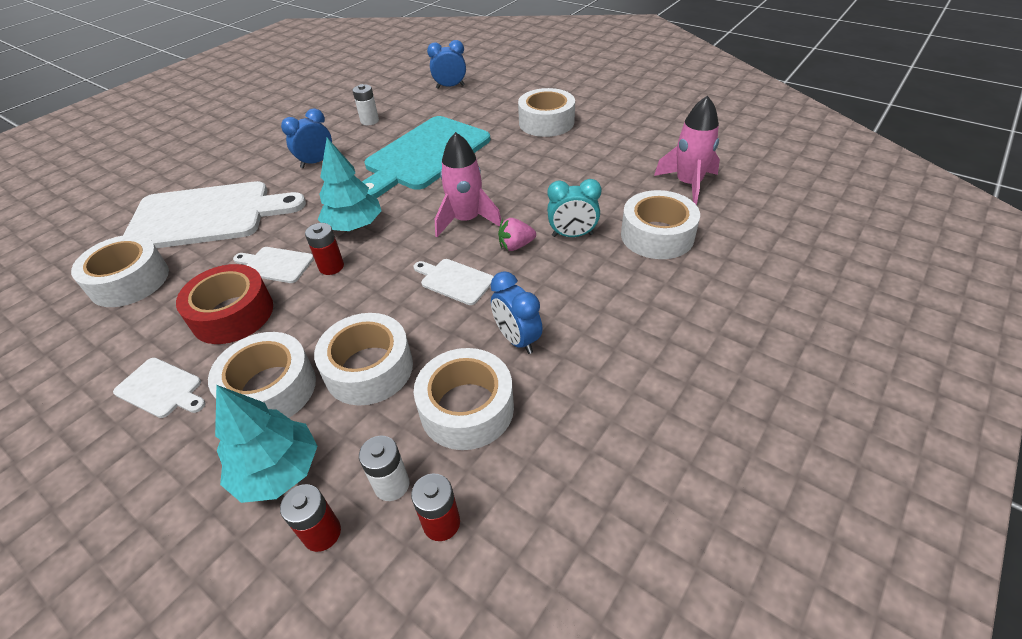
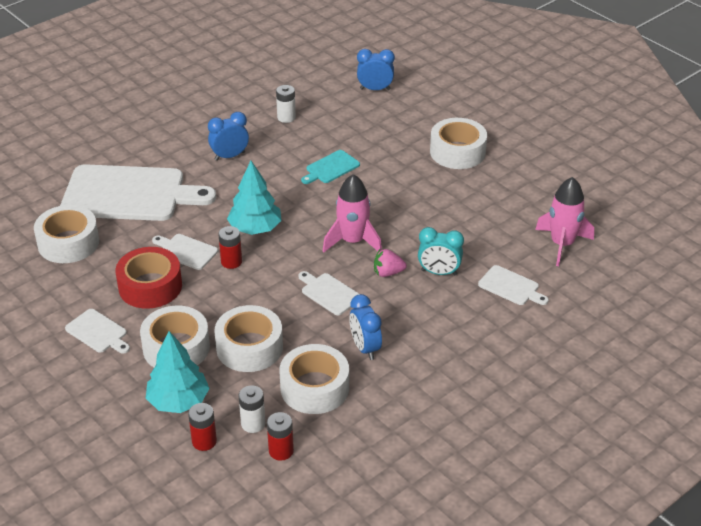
camera: 10 degrees right, 5 degrees down
turquoise cutting board [362,116,490,198] -> turquoise cutting board [301,150,360,184], size x0.43
white tape [621,190,700,259] -> white cutting board [478,265,549,305]

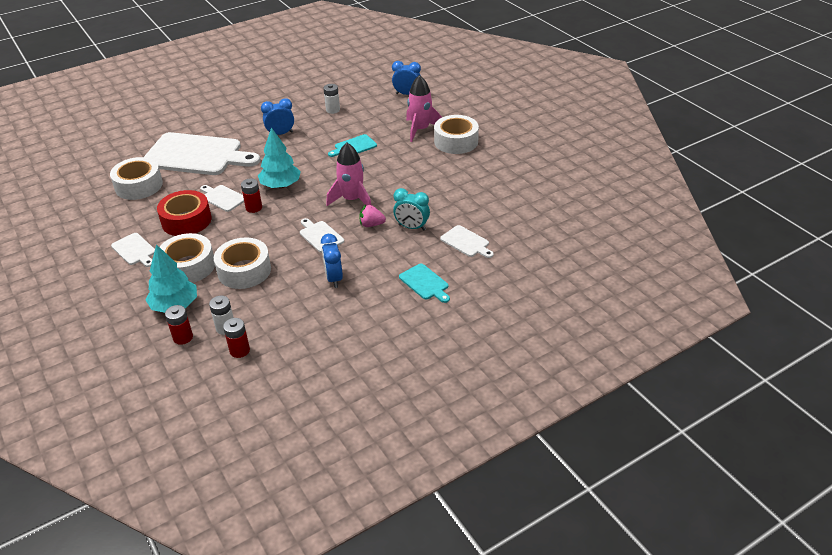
camera: 10 degrees right, 0 degrees up
white tape [279,344,349,414] -> none
pink rocket [535,177,594,266] -> pink rocket moved to [406,75,442,142]
none -> turquoise cutting board [399,264,450,303]

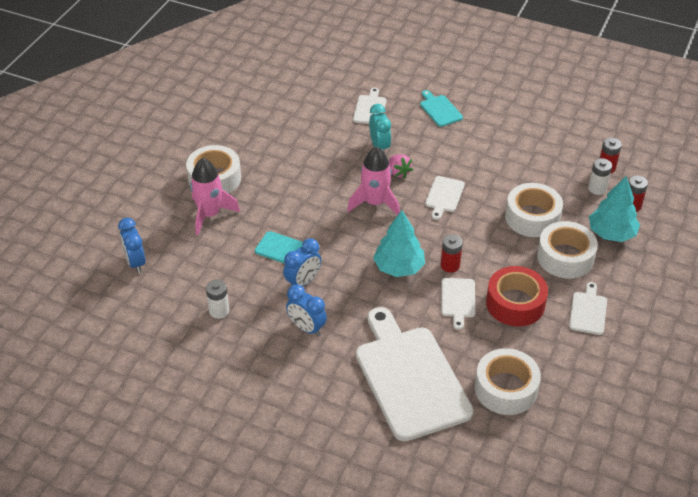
camera: 125 degrees left, 5 degrees up
blue clock [321,234,343,288] -> blue clock moved to [283,238,321,287]
turquoise cutting board [399,264,450,303] -> turquoise cutting board turned 45 degrees counterclockwise [420,90,463,127]

